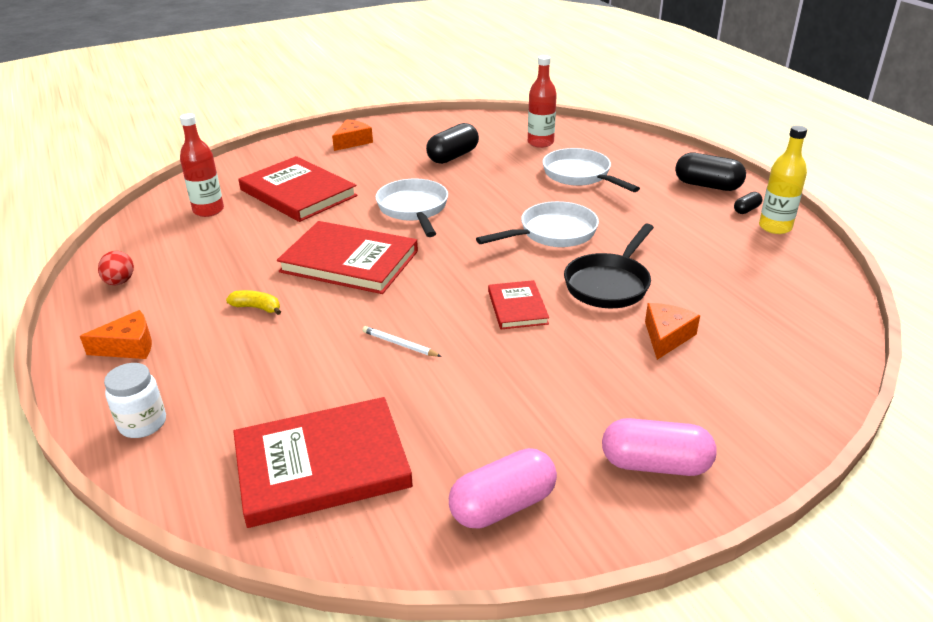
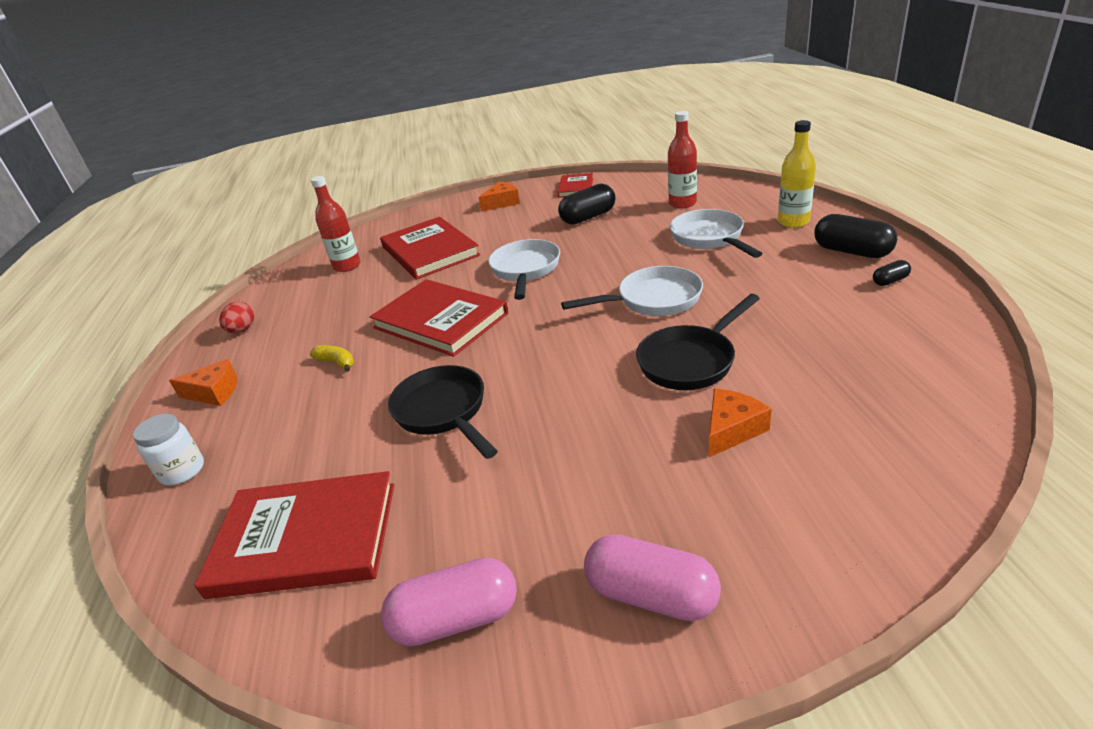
camera: 20 degrees right, 0 degrees up
white pencil [362,326,442,357] -> black pan [388,365,498,459]
red book [488,280,549,329] -> red book moved to [557,173,593,198]
yellow bottle [759,125,807,234] -> yellow bottle moved to [778,120,816,228]

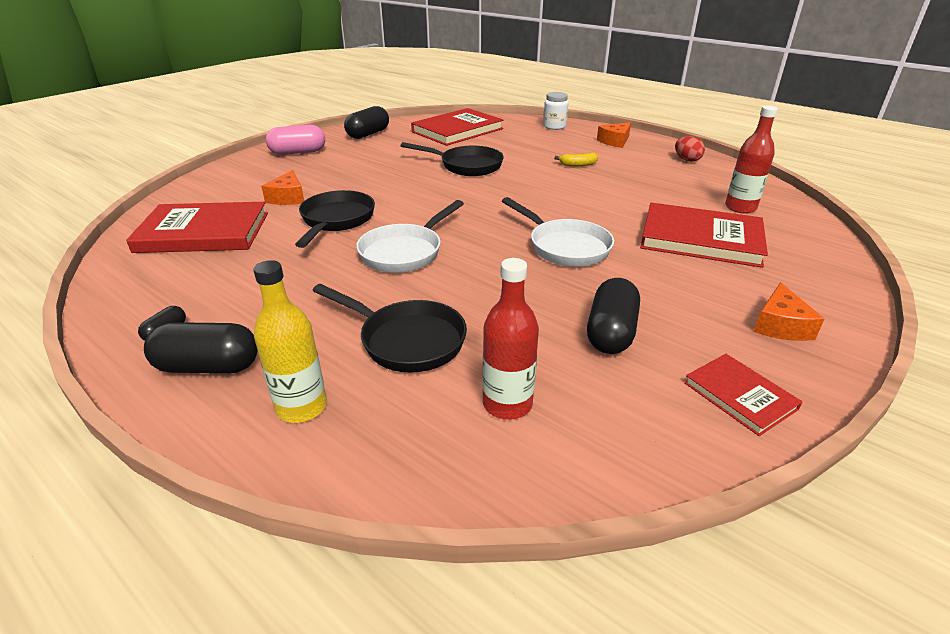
camera: 135 degrees right, 0 degrees up
red book [370,279,508,357] -> red book moved to [126,202,268,253]
pink capsule [381,557,517,646] -> black capsule [344,106,389,139]
white pan [670,209,763,258] -> black pan [313,284,467,373]

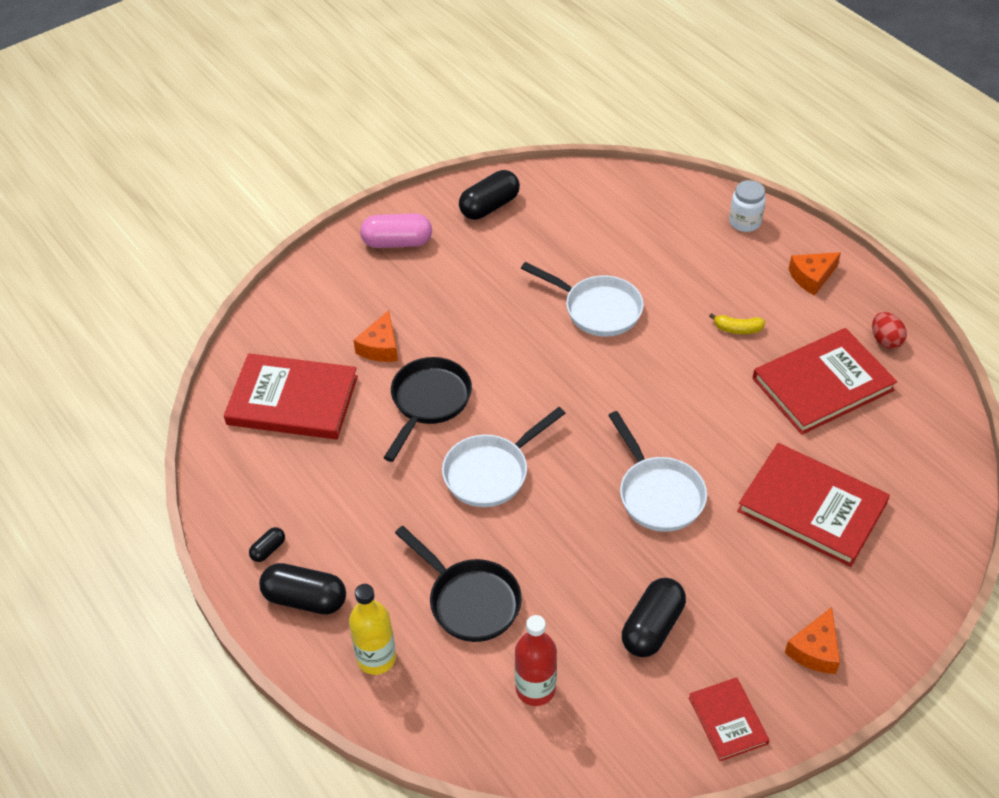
camera: 15 degrees right, 15 degrees up
black pan [401,142,504,176] -> white pan [521,262,644,337]
red book [411,108,503,146] -> red book moved to [753,328,897,434]
red bottle [725,106,778,213] -> none

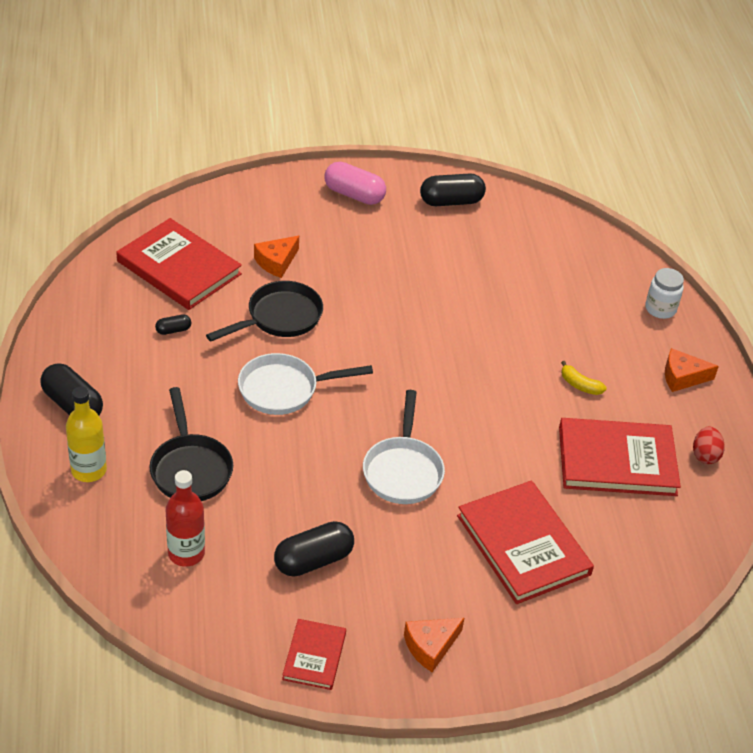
camera: 25 degrees right, 5 degrees down
black capsule [249,527,285,562] -> black capsule moved to [155,314,191,335]
white pan [521,262,644,337] -> none

